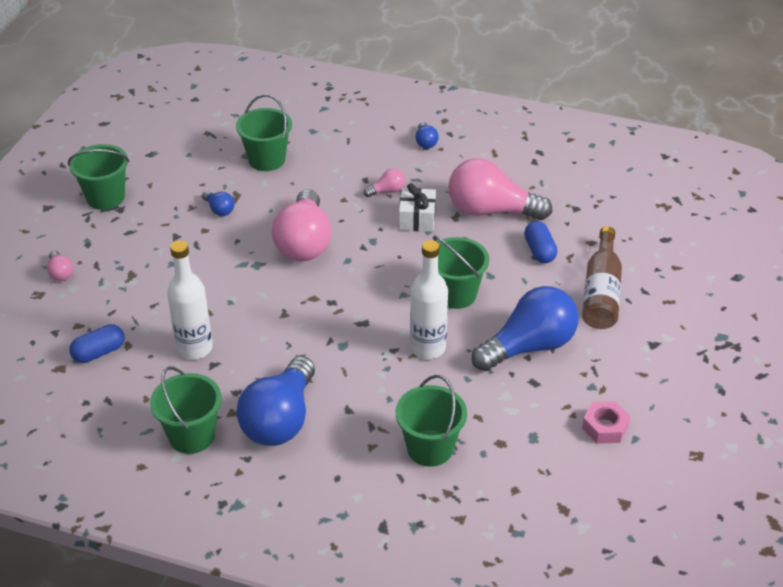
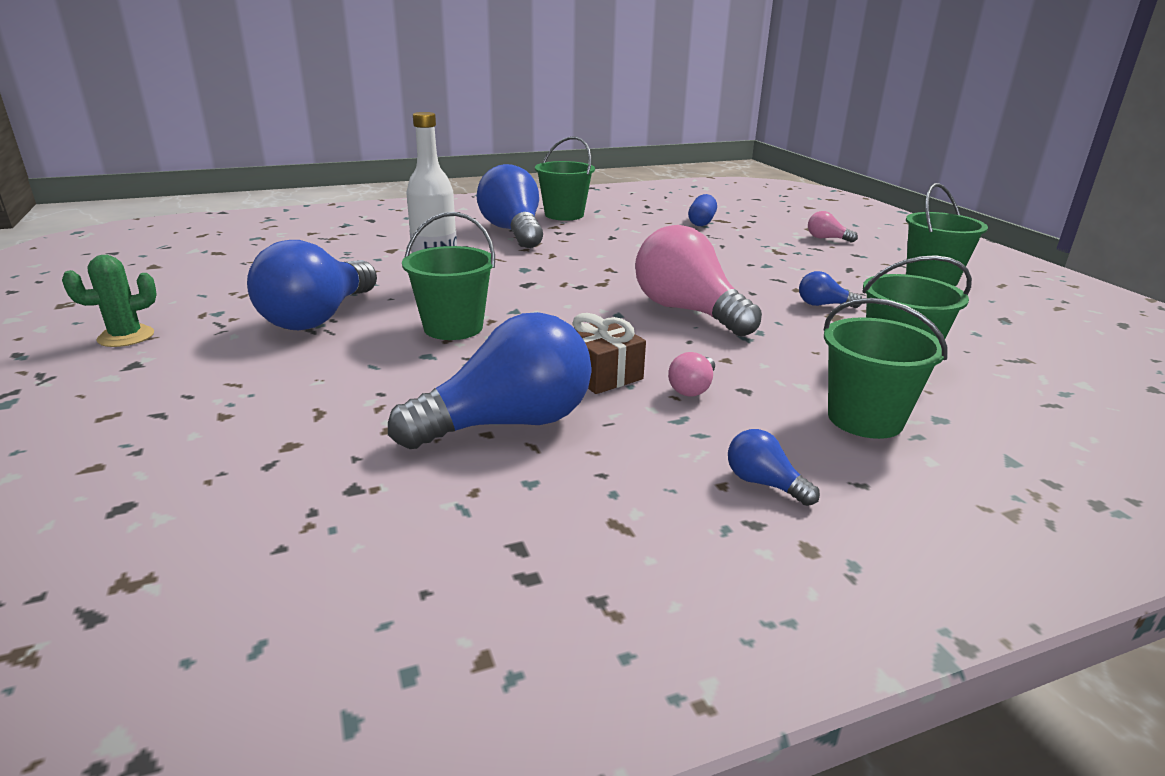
camera: 140 degrees right, 15 degrees down
white bottle [167,241,213,360] -> none
green bucket [396,375,467,467] -> green bucket moved to [824,298,948,439]
white gift [399,183,436,232] -> brown gift [572,313,646,394]
pink light bulb [448,158,552,220] -> blue light bulb [388,312,592,449]
blue capsule [524,221,558,263] -> none
brown bottle [582,226,622,329] -> none
pink nut [582,401,630,444] -> none
none -> green cactus [62,255,157,347]

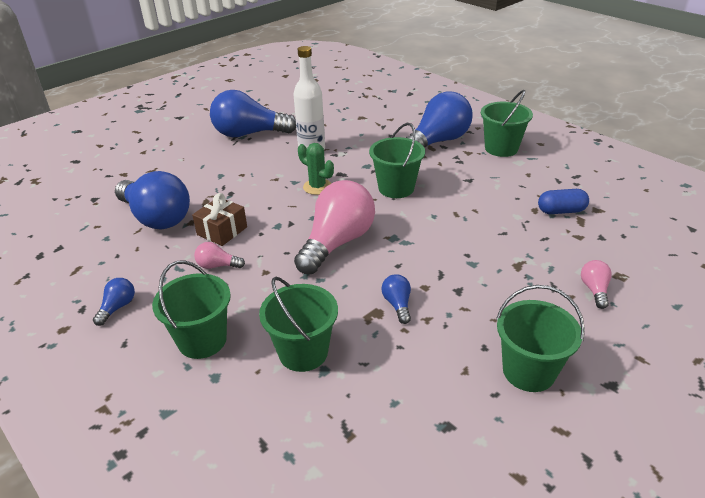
camera: 70 degrees right, 10 degrees up
green cactus [62,255,157,347] -> green cactus moved to [298,143,334,195]
green bucket [402,212,495,340] -> green bucket moved to [369,123,425,198]

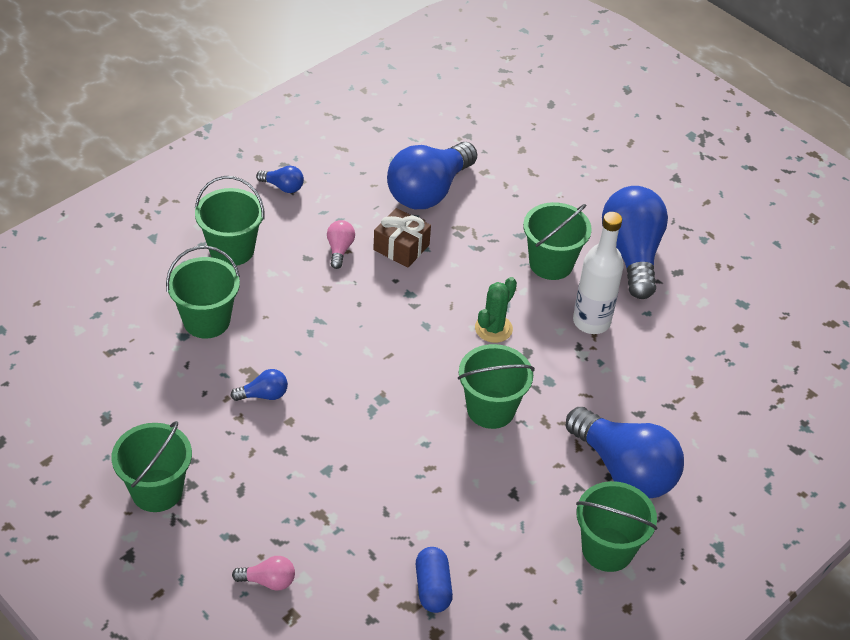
camera: 85 degrees right, 10 degrees up
pink light bulb [294,180,375,274] -> none
none -> green bucket [523,202,592,280]

